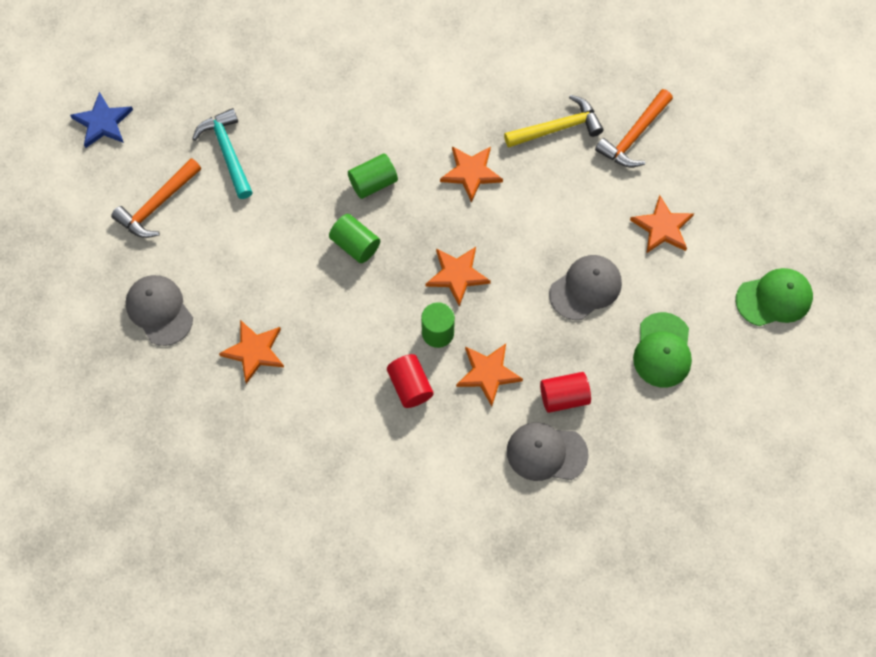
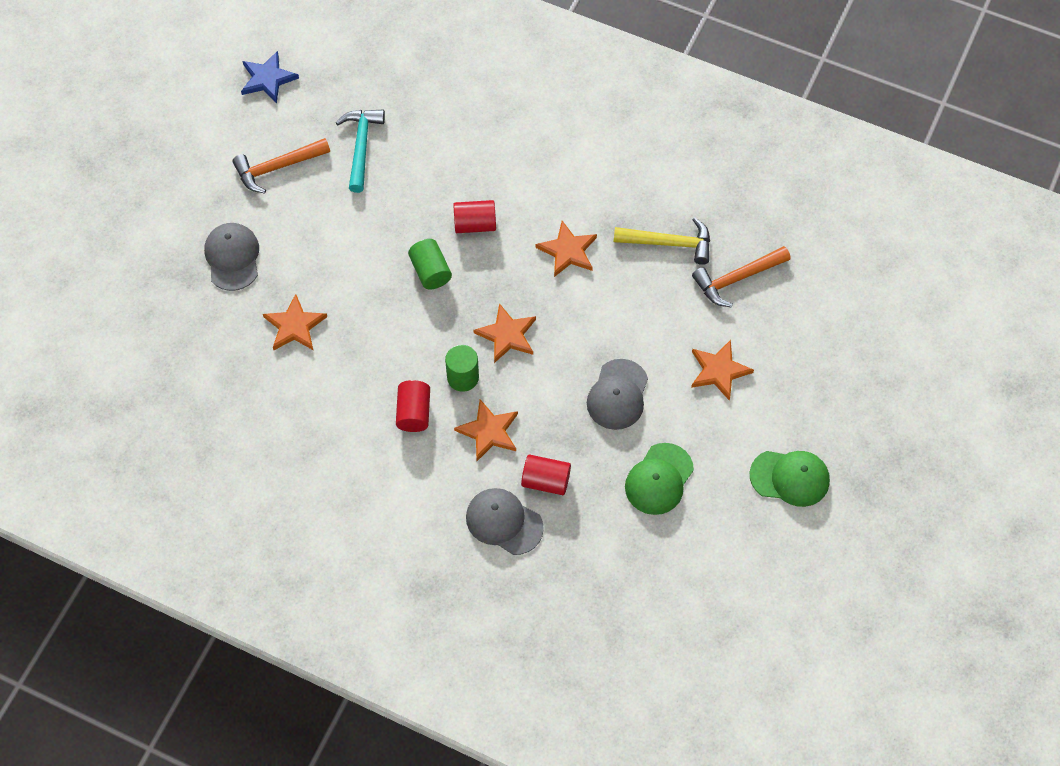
camera: 25 degrees right, 5 degrees down
green cylinder [348,153,398,199] -> red cylinder [453,200,496,233]
grey cap [549,255,622,320] -> grey cap turned 120 degrees clockwise [587,359,648,430]

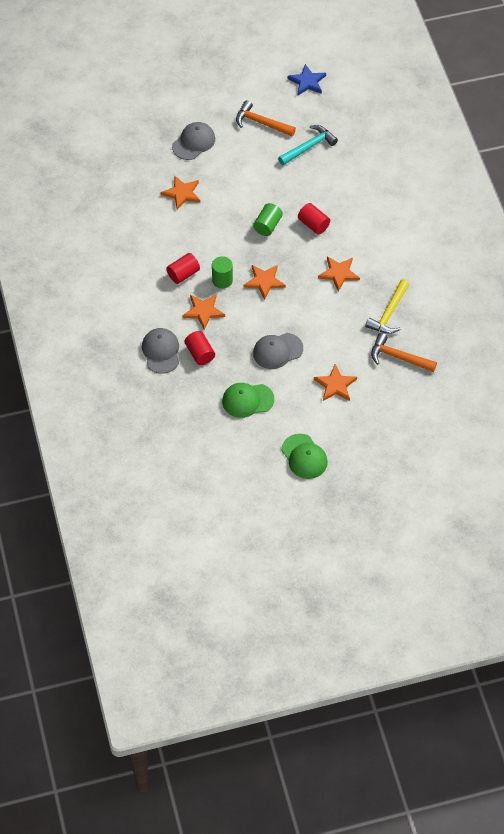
camera: 50 degrees right, 5 degrees down
yellow hammer [614,218,710,265] -> yellow hammer turned 60 degrees clockwise [365,279,409,334]

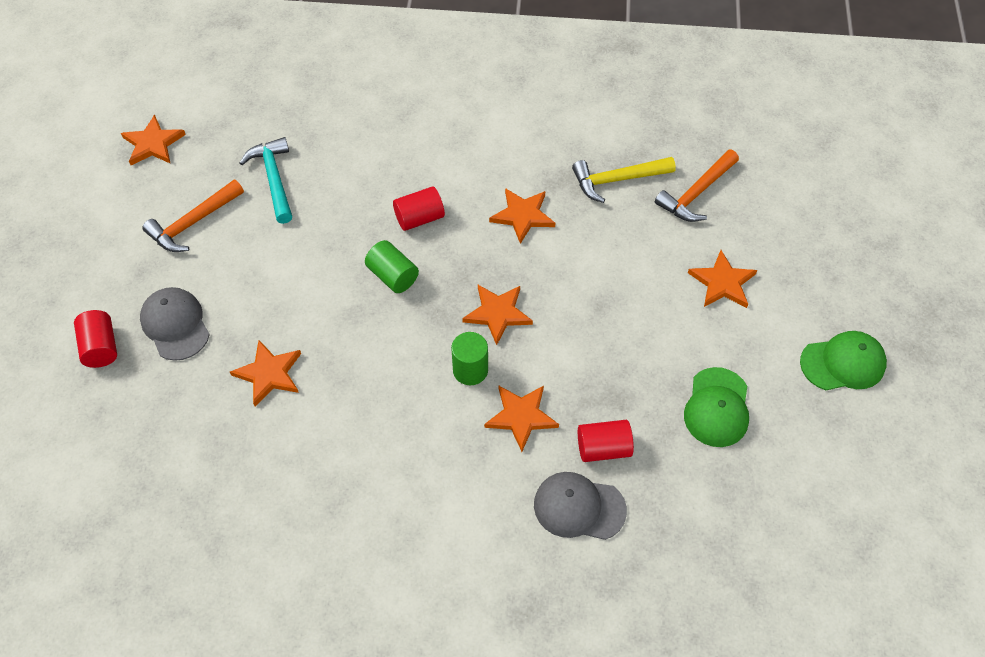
camera: 70 degrees left, 0 degrees up
red cylinder [166,253,200,284] -> red cylinder moved to [74,310,117,368]
grey cap [253,333,303,369] -> none
blue star [287,64,326,95] -> orange star [121,115,186,165]
yellow hammer [365,279,409,334] -> yellow hammer turned 120 degrees clockwise [572,157,676,203]

